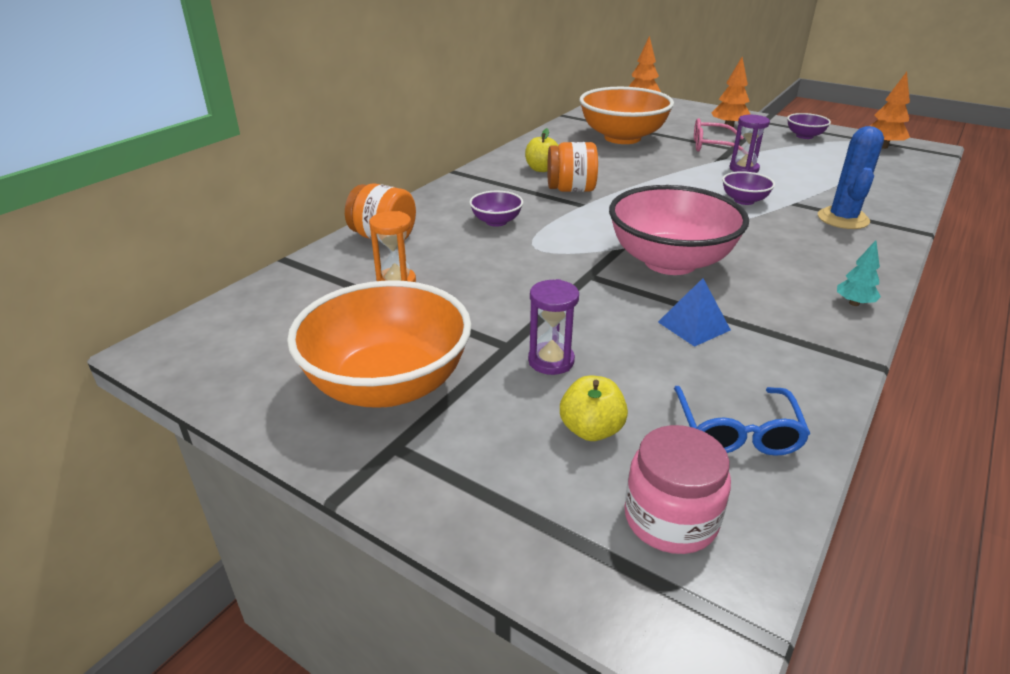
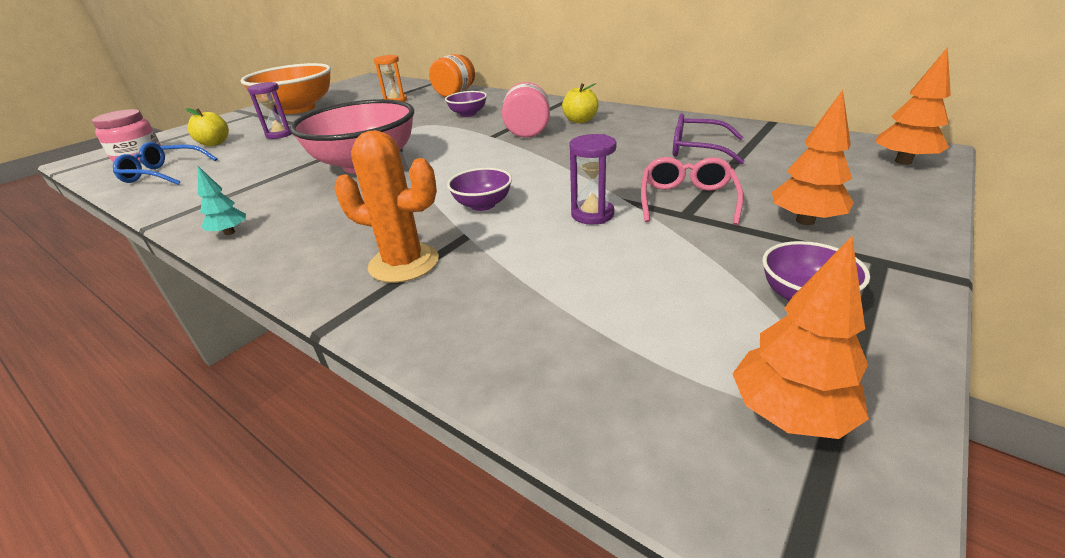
camera: 95 degrees right, 0 degrees up
orange jar [547,142,598,192] -> pink jar [502,82,550,138]
orange bowl [580,87,674,144] -> purple glasses [673,114,745,165]
blue pyramid [658,278,731,347] -> none
blue cactus [818,126,884,229] -> orange cactus [334,130,439,283]

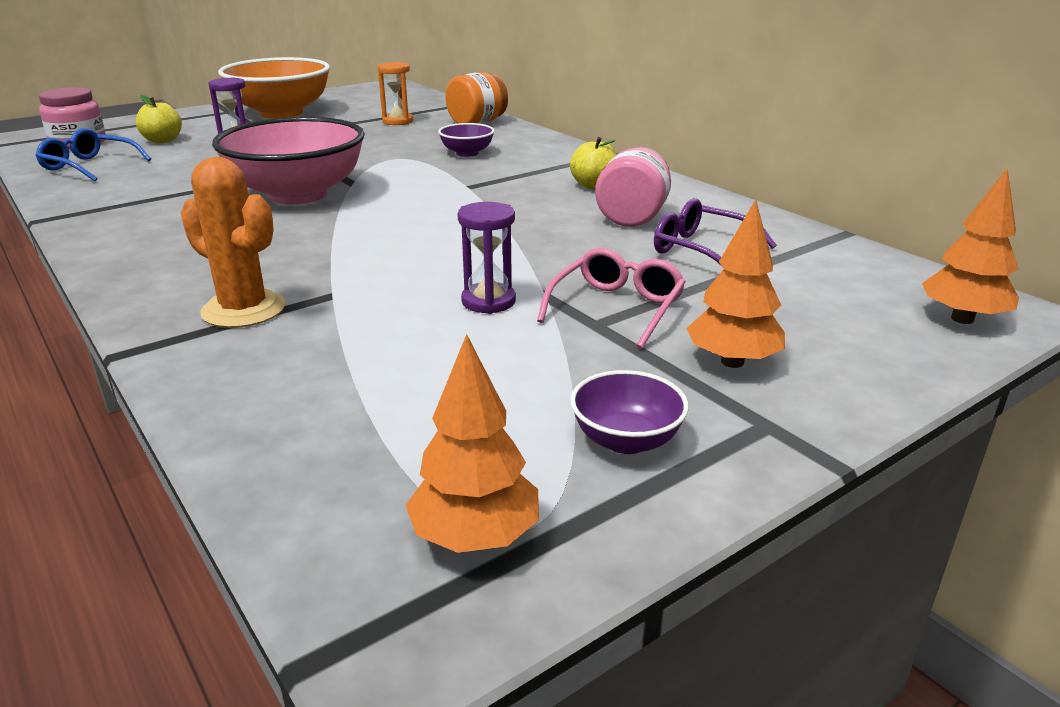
camera: 15 degrees right, 5 degrees down
turquoise tree [197,165,246,235] -> none
purple bowl [447,168,512,211] -> none
pink jar [502,82,550,138] -> pink jar moved to [595,147,671,227]

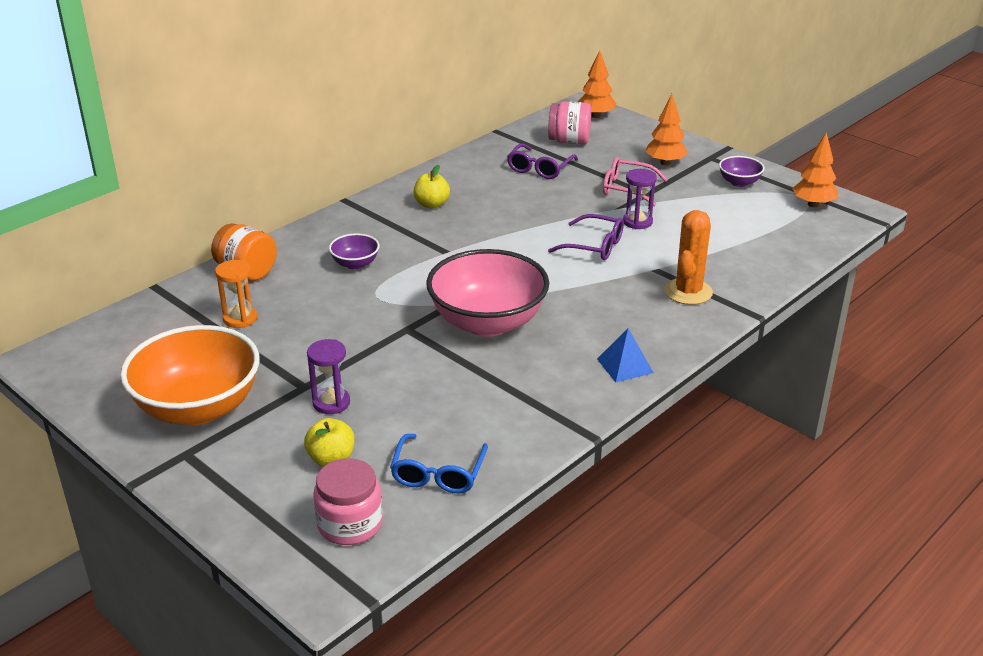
camera: 100 degrees left, 5 degrees up
pink jar [595,147,671,227] -> pink jar moved to [548,101,591,144]
none -> purple glasses [548,214,624,260]
none -> blue pyramid [597,328,654,382]

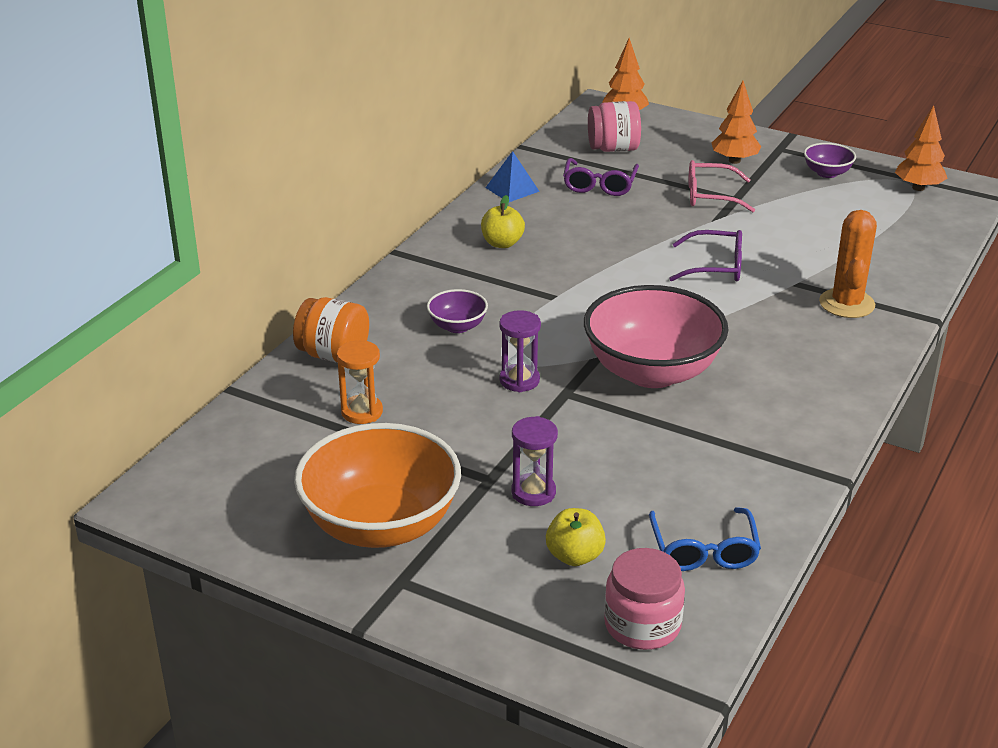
camera: 15 degrees left, 0 degrees up
blue pyramid [597,328,654,382] -> blue pyramid moved to [485,151,540,202]
purple hourglass [623,169,657,229] -> purple hourglass moved to [499,310,541,392]

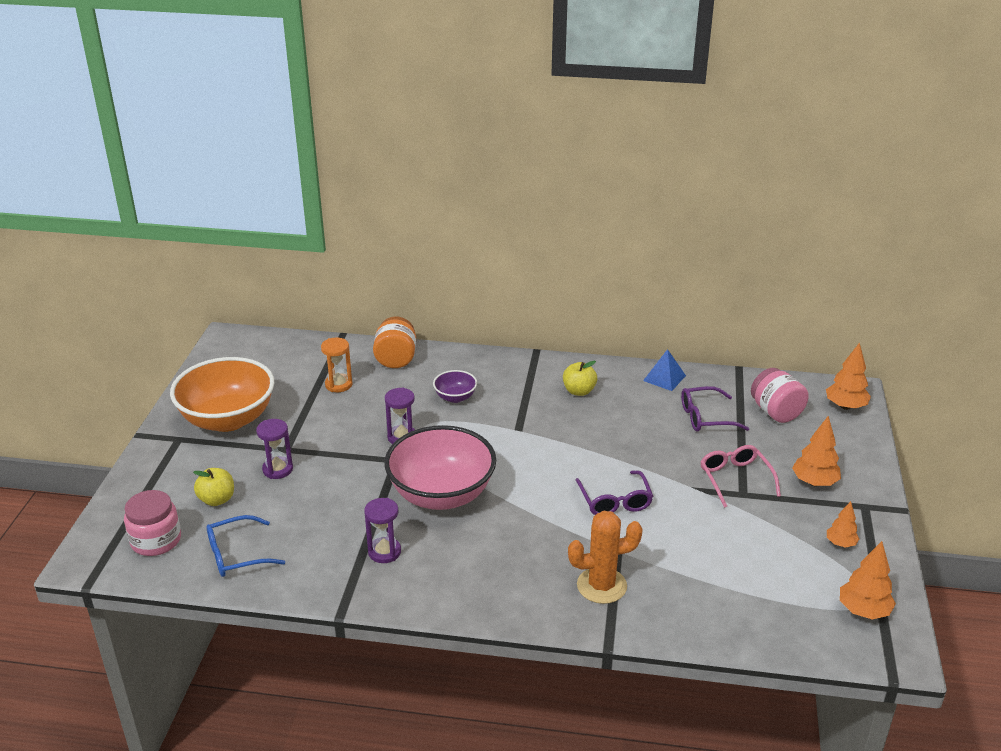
camera: 70 degrees right, 0 degrees up
purple bowl [804,143,856,178] -> orange tree [827,501,859,548]
none -> purple hourglass [364,498,401,563]

